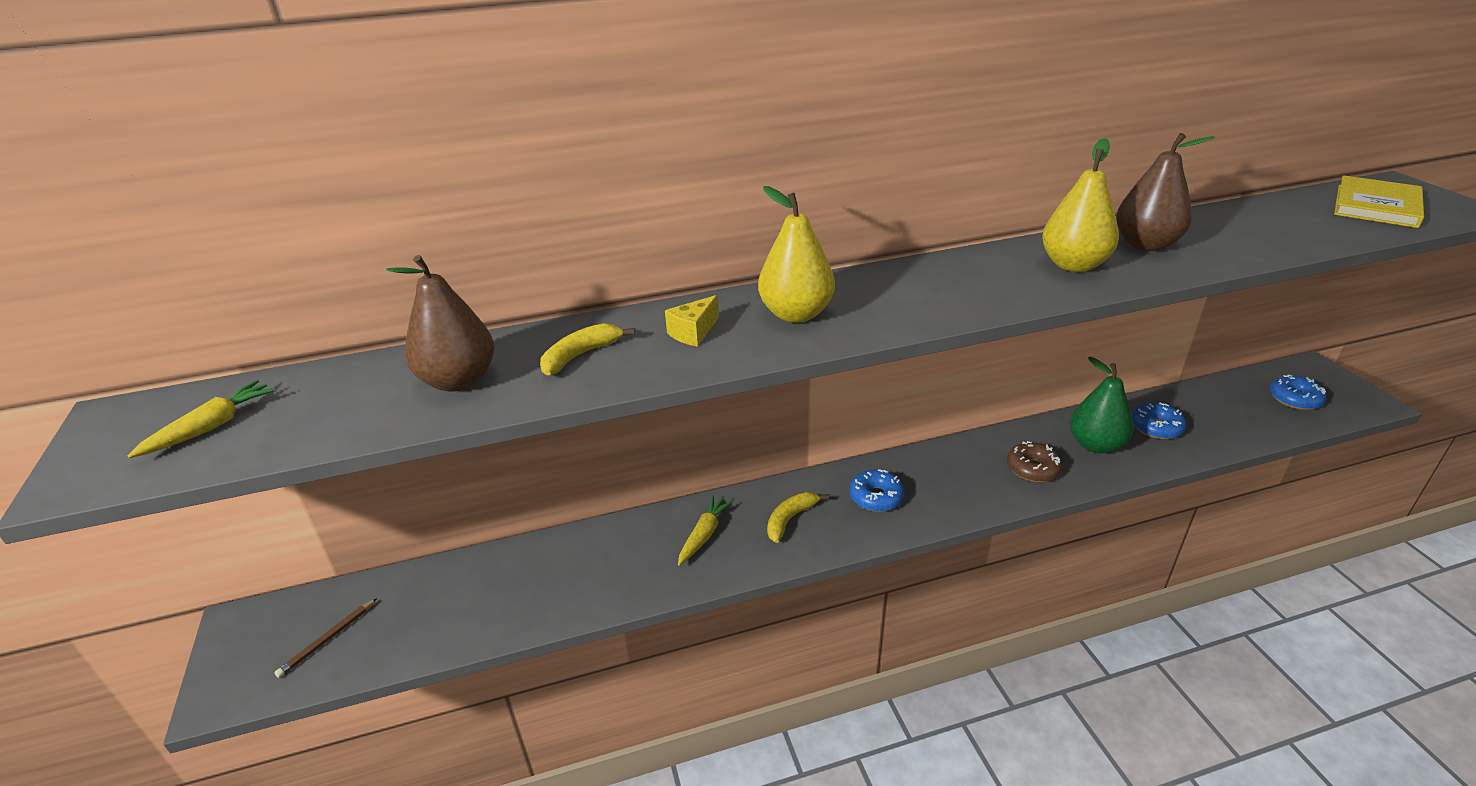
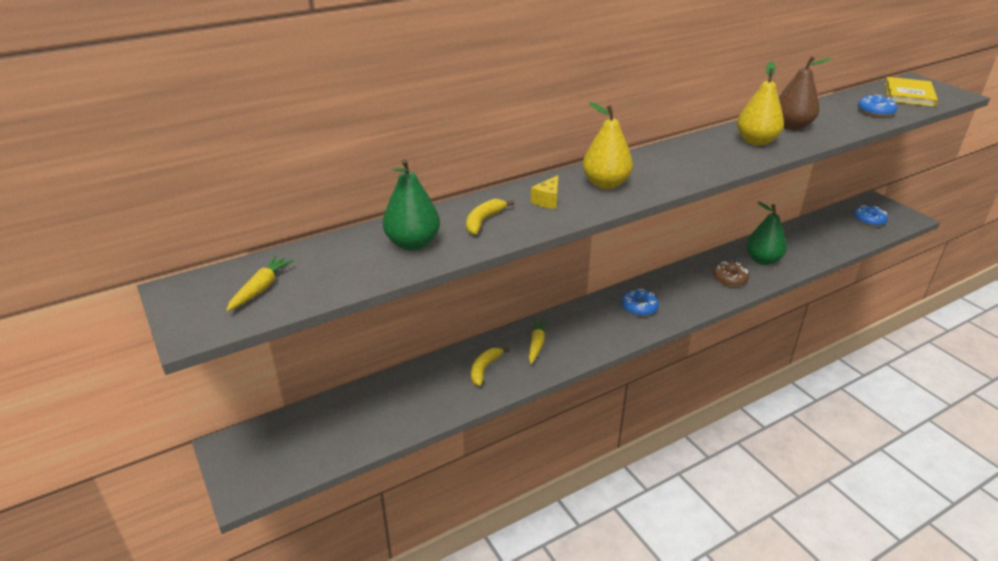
camera: 15 degrees left, 0 degrees up
brown pencil [274,598,377,678] -> none
brown pear [386,255,494,392] -> green pear [383,159,440,251]
yellow banana [767,492,829,543] -> yellow banana moved to [471,347,510,386]
blue donut [1132,403,1186,439] -> blue donut moved to [858,95,897,117]

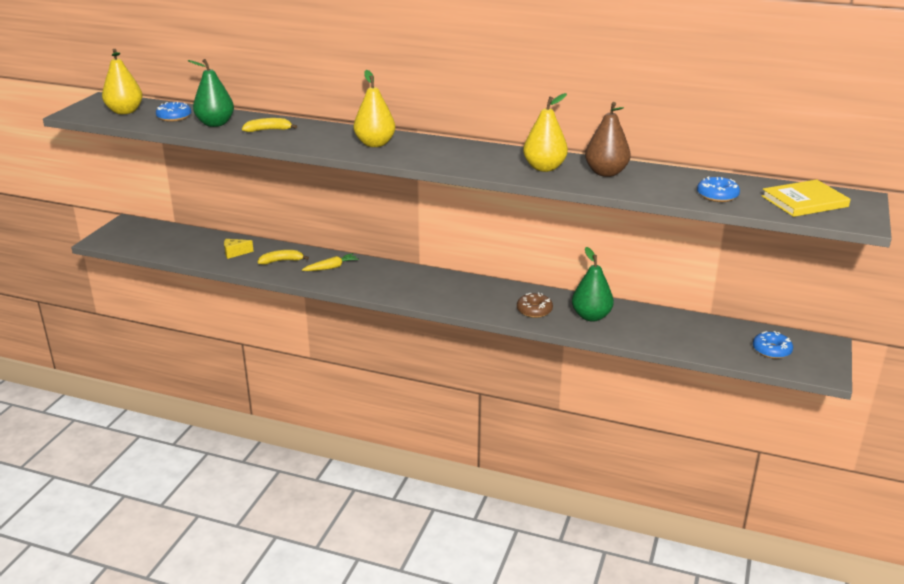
camera: 50 degrees right, 5 degrees down
yellow carrot [226,256,294,311] -> yellow pear [102,49,143,114]
yellow cheese [531,175,559,209] -> yellow cheese moved to [224,239,254,259]
blue donut [622,289,659,316] -> blue donut moved to [156,102,191,122]

